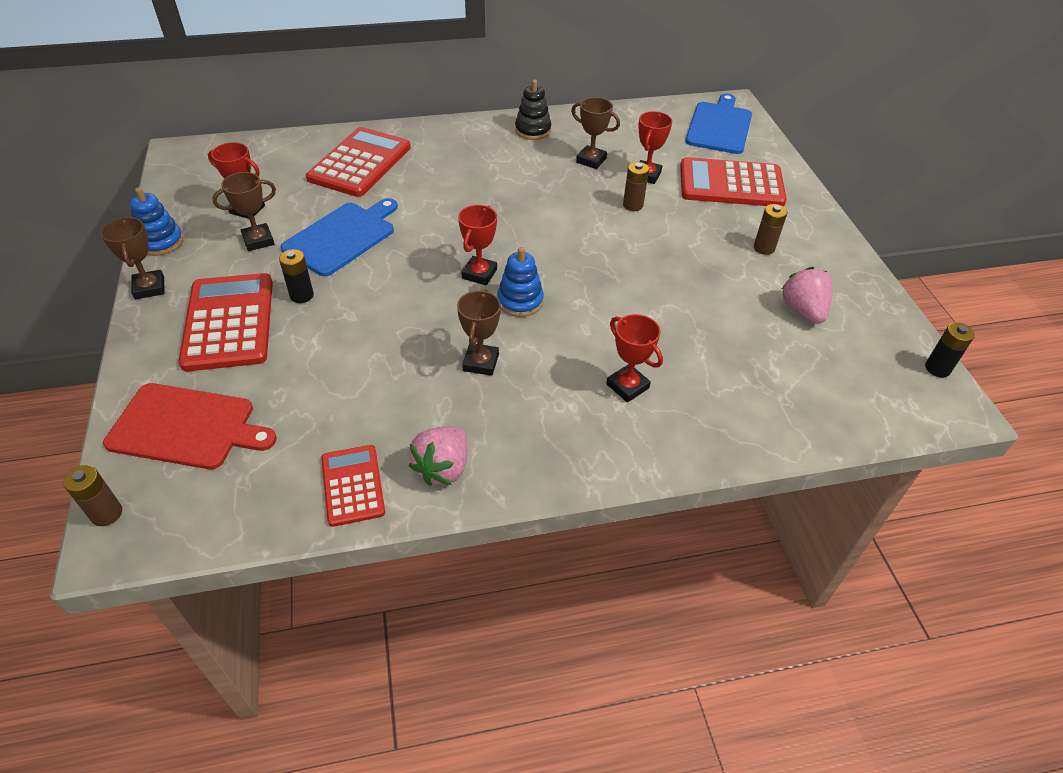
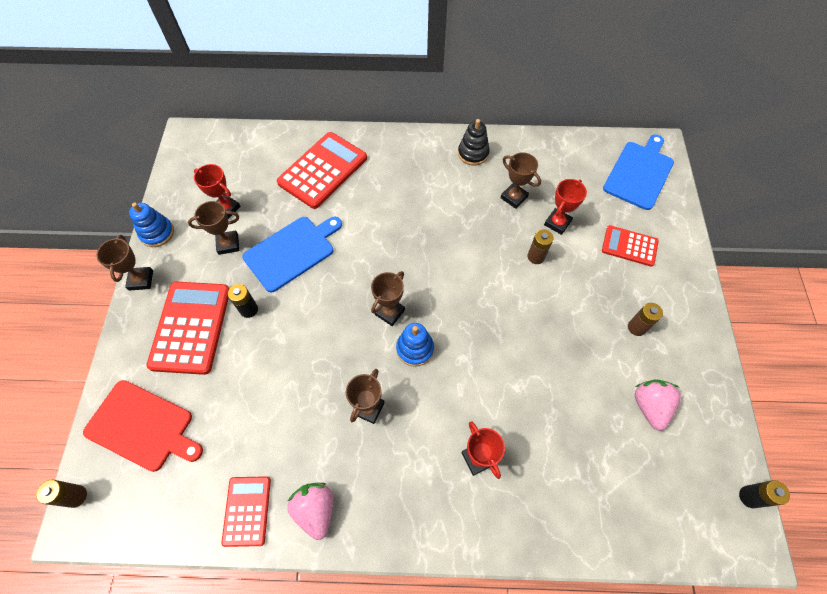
camera: 15 degrees right, 15 degrees up
pink strawberry [408,427,468,486] -> pink strawberry turned 120 degrees clockwise [287,483,333,540]
red trophy [458,205,497,285] -> brown trophy [371,271,405,326]
red calculator [680,157,787,207] -> red calculator [602,225,659,267], size x0.58

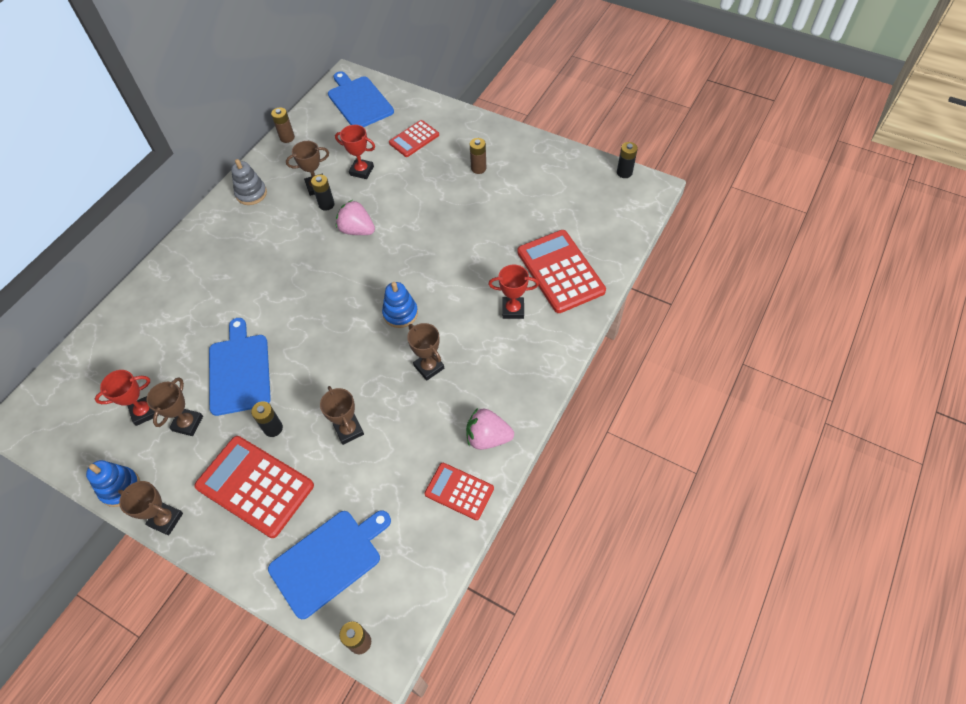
camera: 60 degrees left, 5 degrees down
red cutting board [83,380,203,472] -> blue cutting board [268,510,391,619]
red calculator [277,132,367,209] -> red calculator moved to [517,230,606,313]
brown trophy [371,271,405,326] -> brown trophy moved to [320,386,364,445]
black stacking toy [458,119,490,165] -> grey stacking toy [231,159,267,205]
brown battery [528,229,554,264] -> brown battery moved to [271,107,295,143]
red trophy [544,179,587,235] -> red trophy turned 45 degrees counterclockwise [335,125,375,179]
pink strawberry [635,380,681,431] -> pink strawberry moved to [336,200,375,235]
none -> black battery [311,175,335,211]

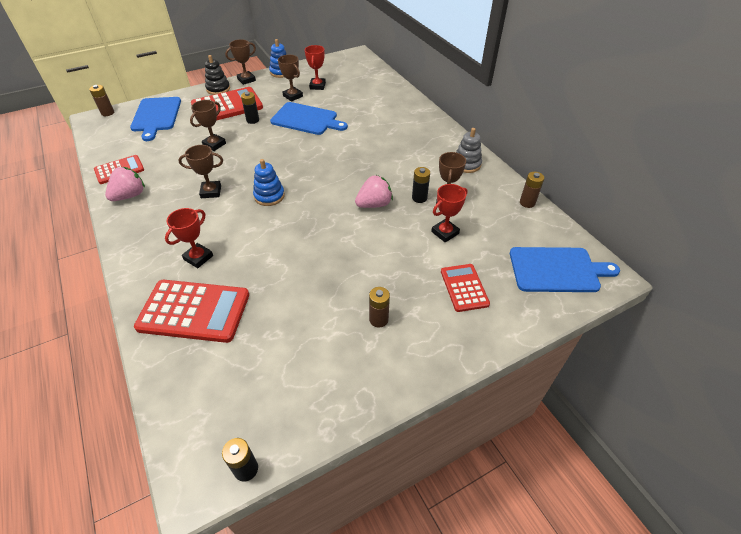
camera: 120 degrees right, 10 degrees down
brown trophy [320,386,364,445] -> brown trophy turned 60 degrees counterclockwise [190,100,226,151]
none -> black stacking toy [205,55,230,95]

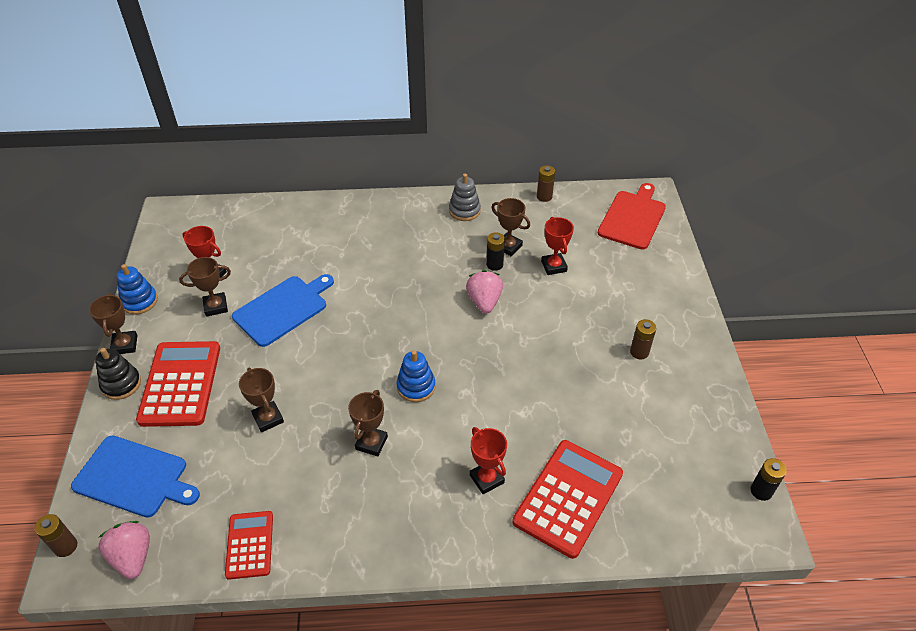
camera: 65 degrees left, 0 degrees up
pink strawberry [105,167,145,201] -> pink strawberry moved to [98,521,150,579]
black battery [241,92,259,124] -> none
red calculator [441,264,490,312] -> none
blue cutting board [510,247,620,292] -> red cutting board [598,183,666,250]

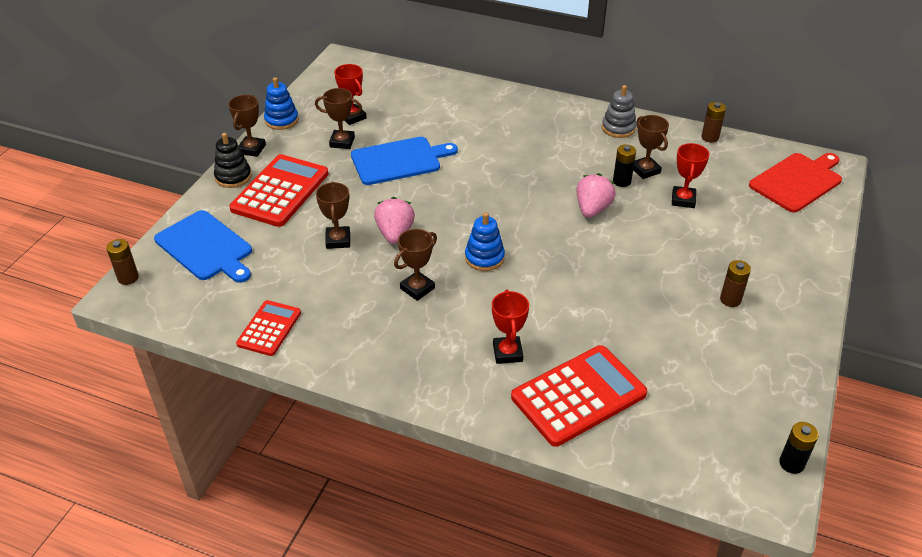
camera: 25 degrees right, 5 degrees down
pink strawberry [98,521,150,579] -> pink strawberry moved to [374,197,415,244]

